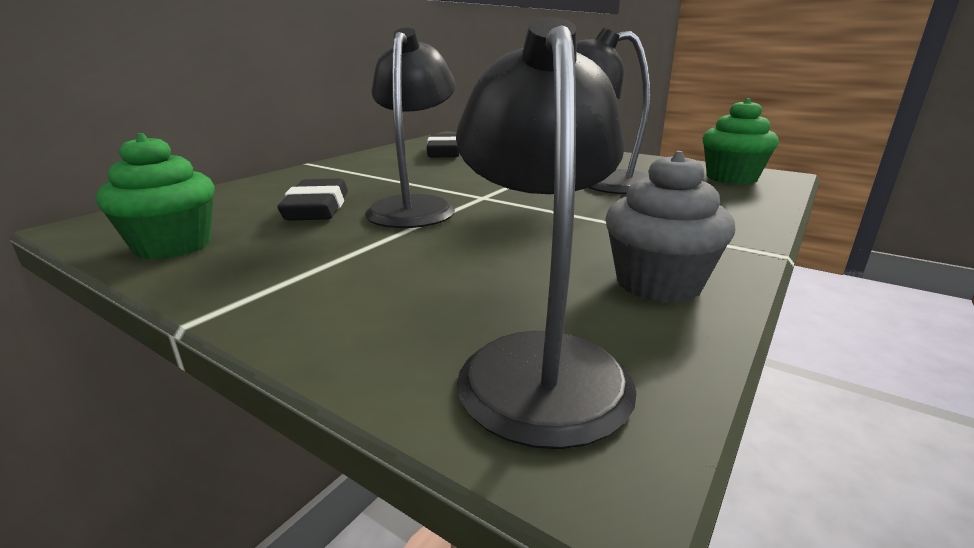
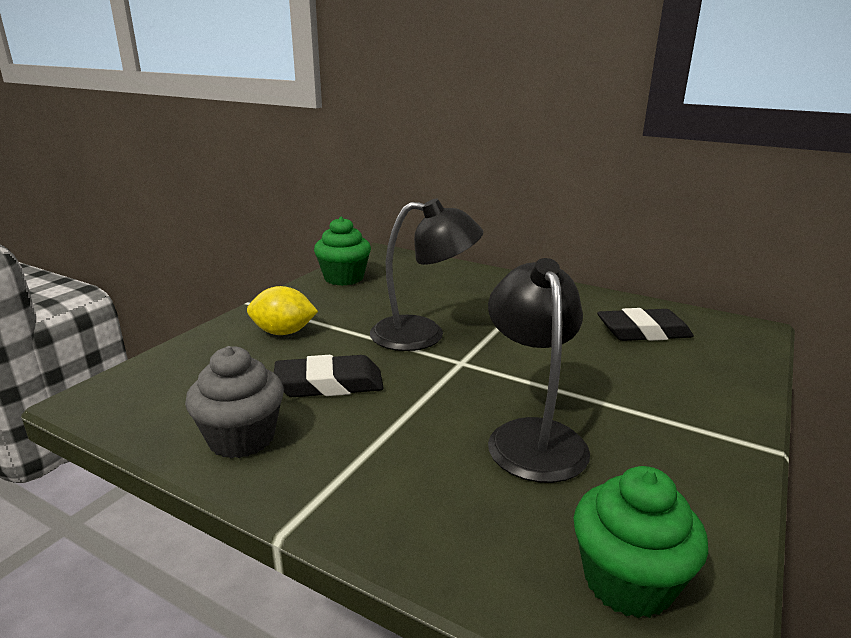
camera: 85 degrees right, 0 degrees up
black eraser [277,178,348,221] -> black eraser moved to [274,355,384,397]
black lamp [456,17,637,449] -> none
none -> yellow lemon [247,286,318,335]

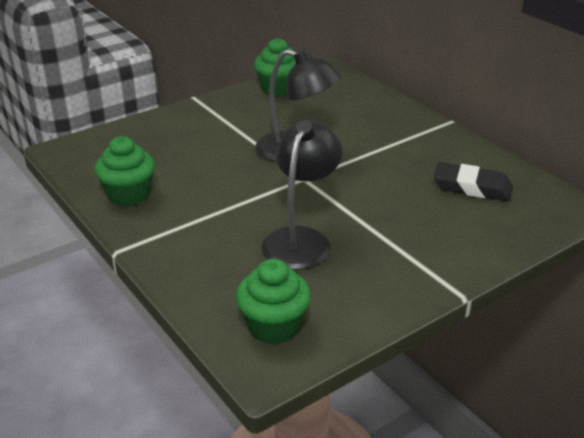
camera: 25 degrees right, 10 degrees up
grey cupcake [185,346,284,459] -> green cupcake [94,136,155,206]
yellow lemon [247,286,318,335] -> none
black eraser [274,355,384,397] -> none

